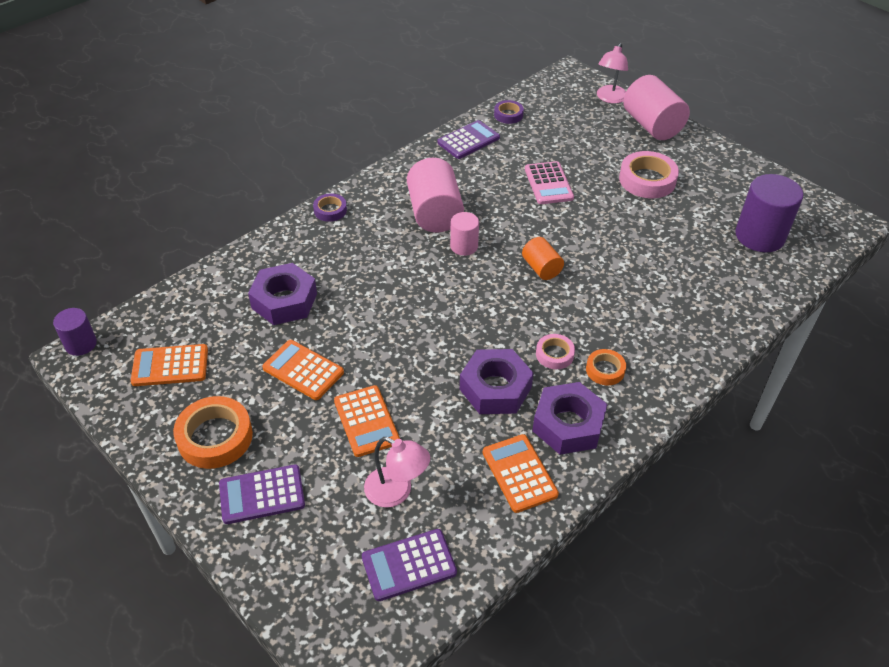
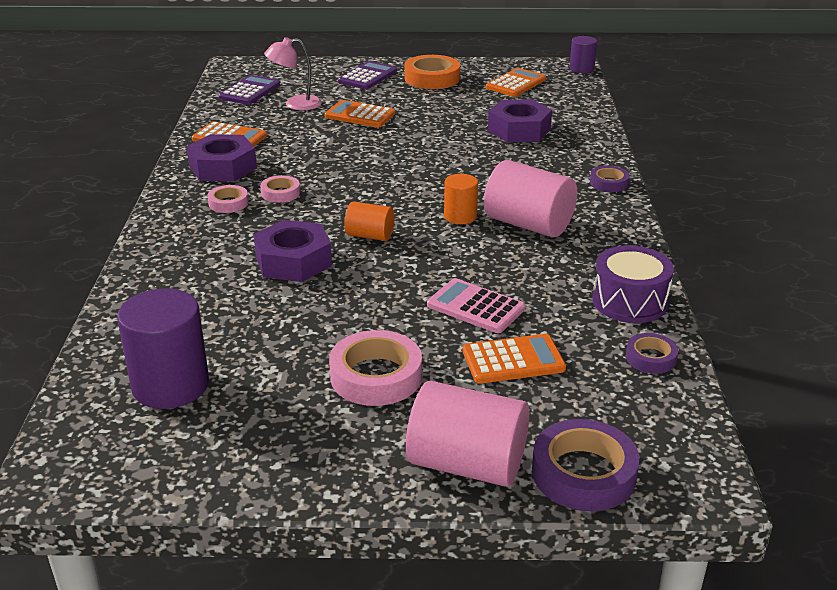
camera: 135 degrees right, 15 degrees down
orange calculator [262,340,344,400] -> orange calculator moved to [463,334,566,384]
purple calculator [437,120,500,159] -> purple drum [592,245,674,323]
pink cylinder [450,212,479,256] -> orange cylinder [444,174,478,224]
purple nut [460,349,534,414] -> purple nut moved to [254,220,332,282]
orange tape [586,349,626,386] -> pink tape [208,185,249,213]
pink lamp [597,43,628,103] -> purple tape [532,419,640,511]

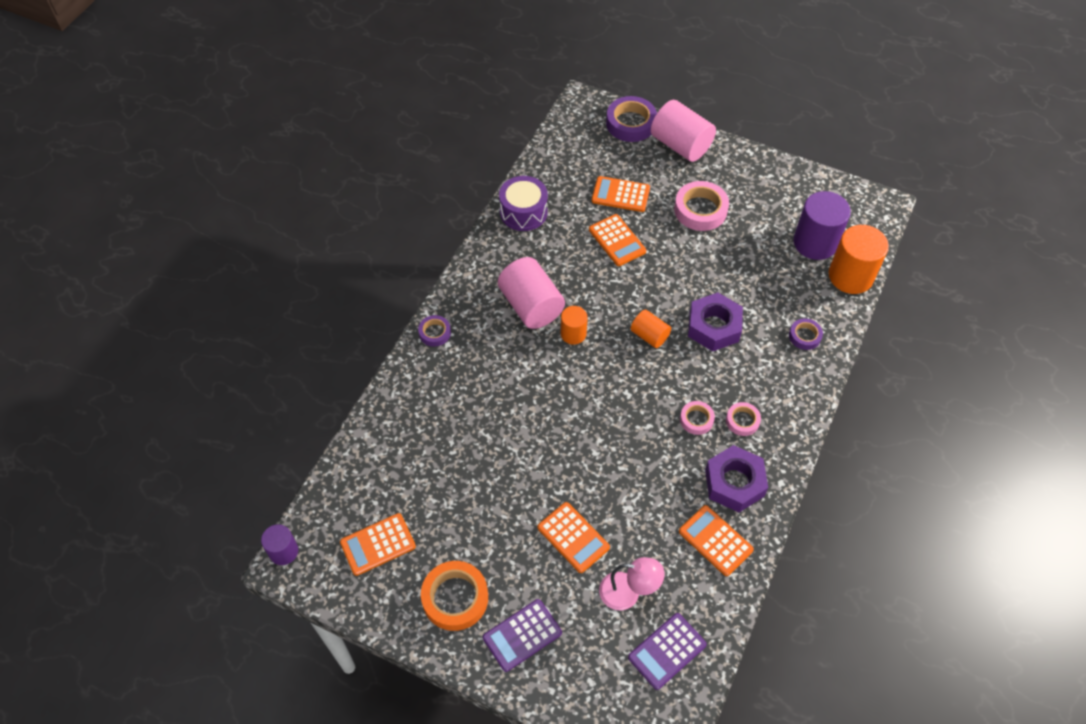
camera: 155 degrees left, 25 degrees up
pink calculator [427,278,525,333] -> orange calculator [589,214,646,266]
purple nut [488,99,552,142] -> none
purple tape [626,333,678,374] -> purple tape moved to [789,319,823,350]
none -> orange cylinder [829,225,889,294]

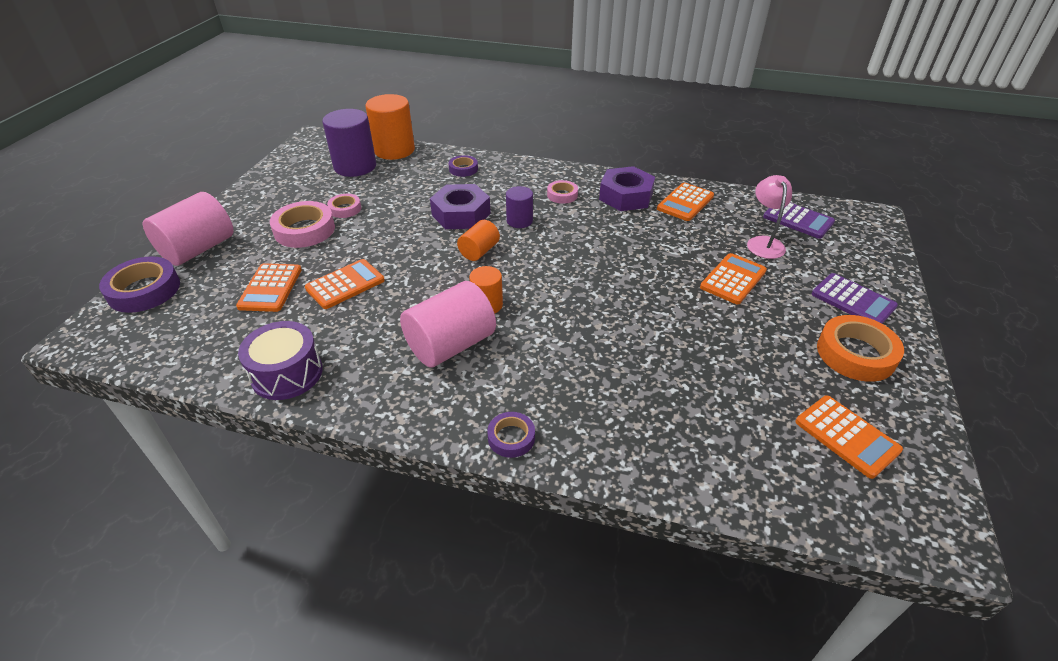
camera: 100 degrees left, 15 degrees down
purple cylinder [261,524,298,565] -> purple cylinder moved to [506,186,533,228]
pink tape [680,401,715,435] -> pink tape moved to [327,194,361,218]

